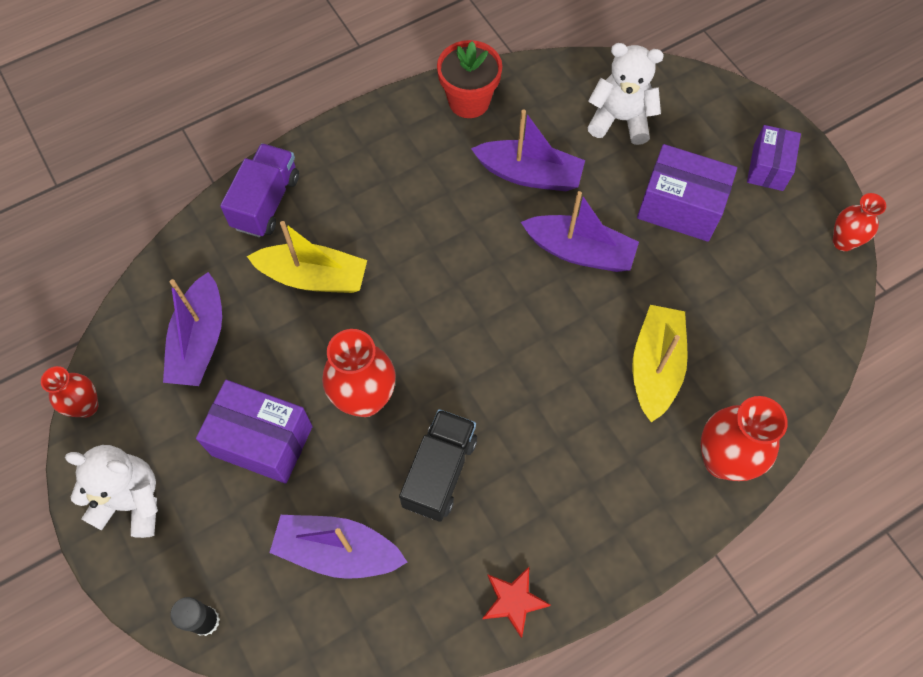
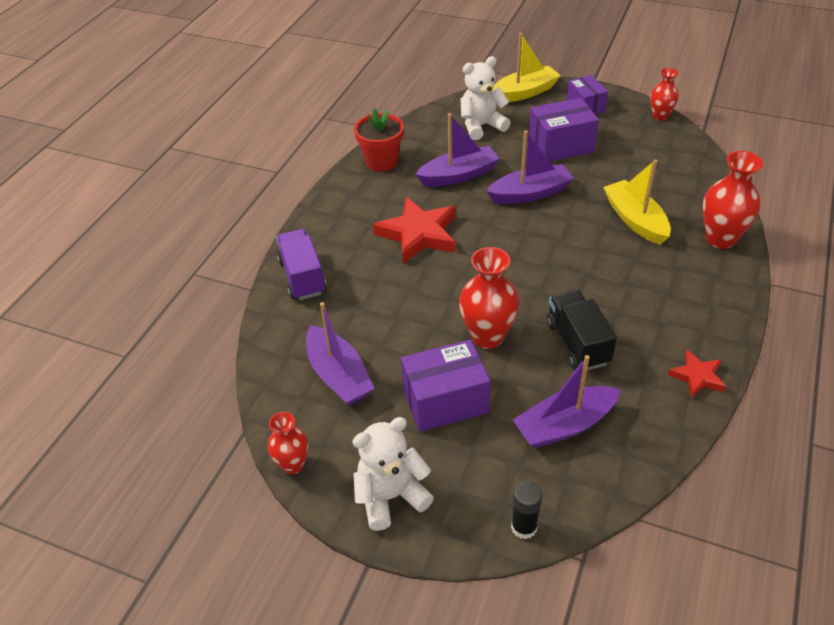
camera: 35 degrees left, 20 degrees down
yellow boat [247,221,367,293] -> yellow boat moved to [493,33,561,102]
none -> red star [373,197,455,264]

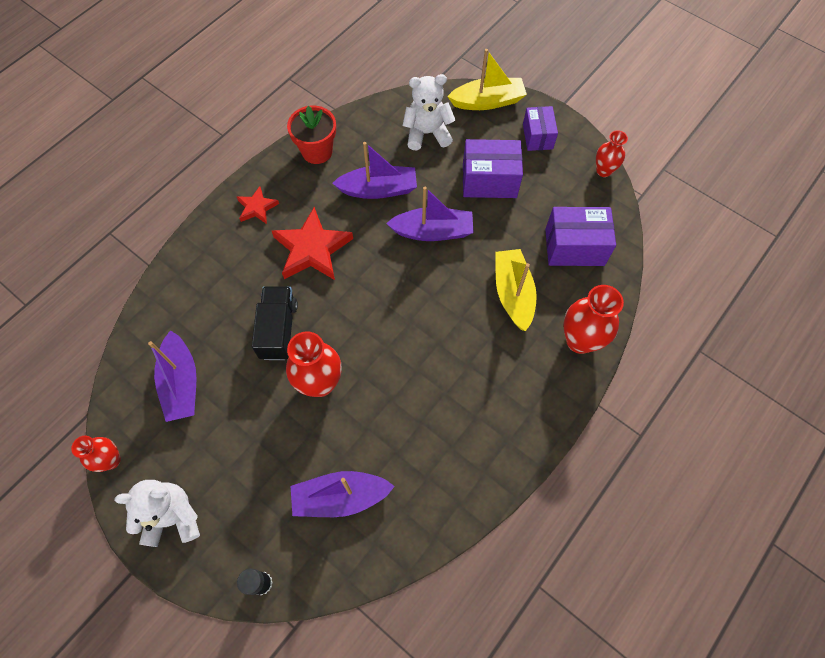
camera: 15 degrees right, 20 degrees up
purple truck [276,229,327,300] -> none
purple box [401,339,491,432] -> purple box moved to [545,207,616,266]
black truck [547,290,617,370] -> black truck moved to [252,286,298,360]
red star [668,350,727,398] -> red star moved to [237,186,279,224]

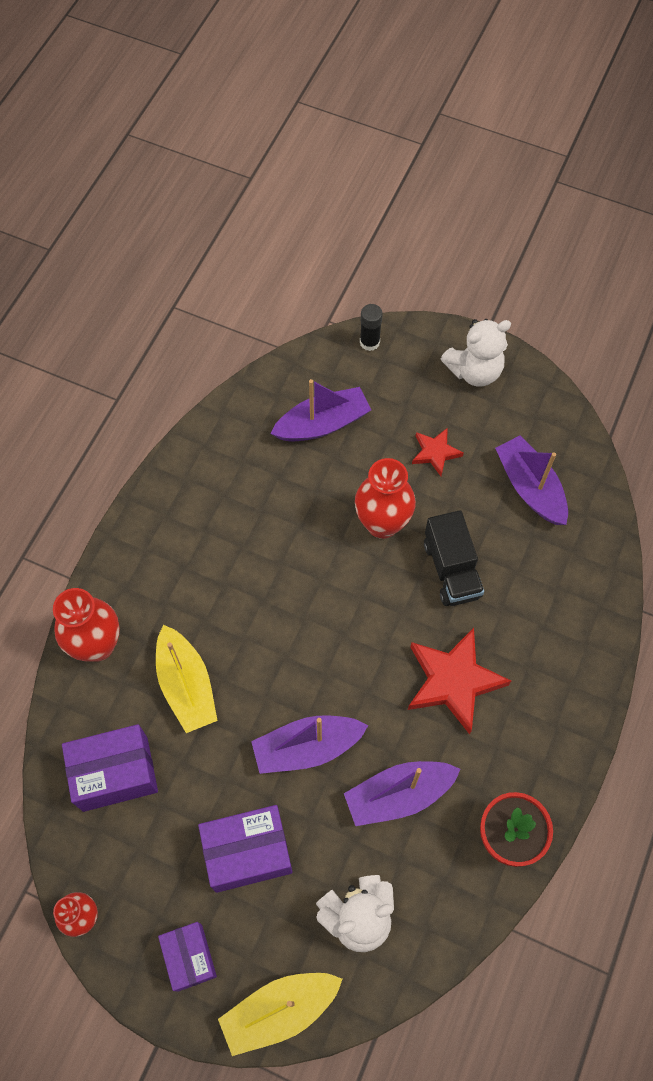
camera: 165 degrees right, 0 degrees up
red vase [71,436,121,472] -> none
red star [237,186,279,224] -> red star moved to [412,428,464,476]

